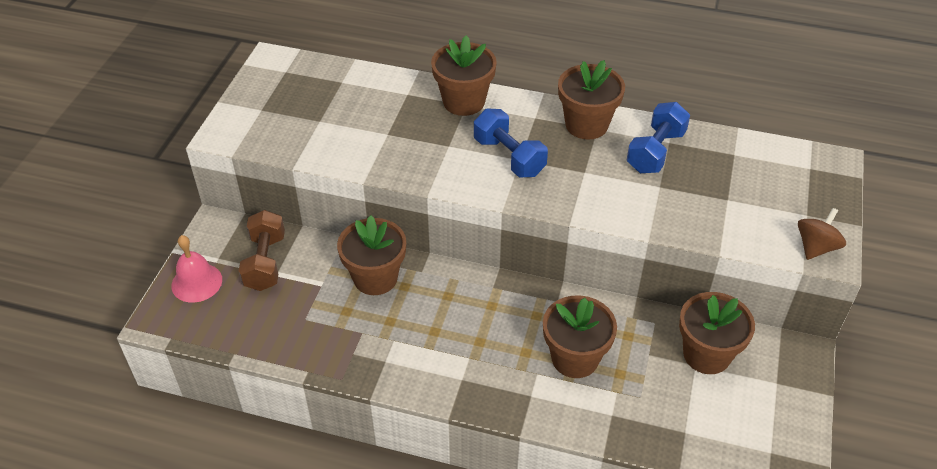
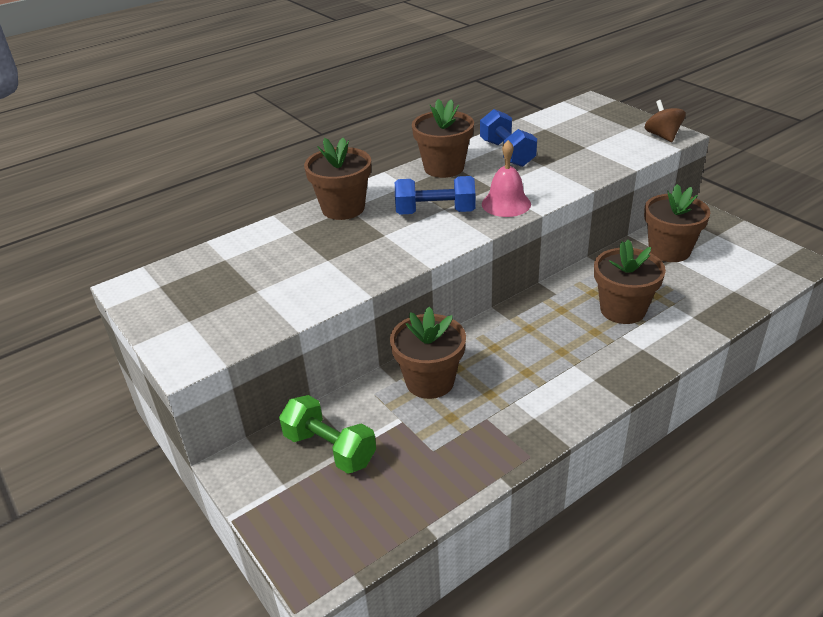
camera: 50 degrees left, 10 degrees down
pink bell [172,235,222,303] -> pink bell moved to [482,140,531,217]
brown dumbbell [239,210,285,291] -> green dumbbell [279,395,376,474]

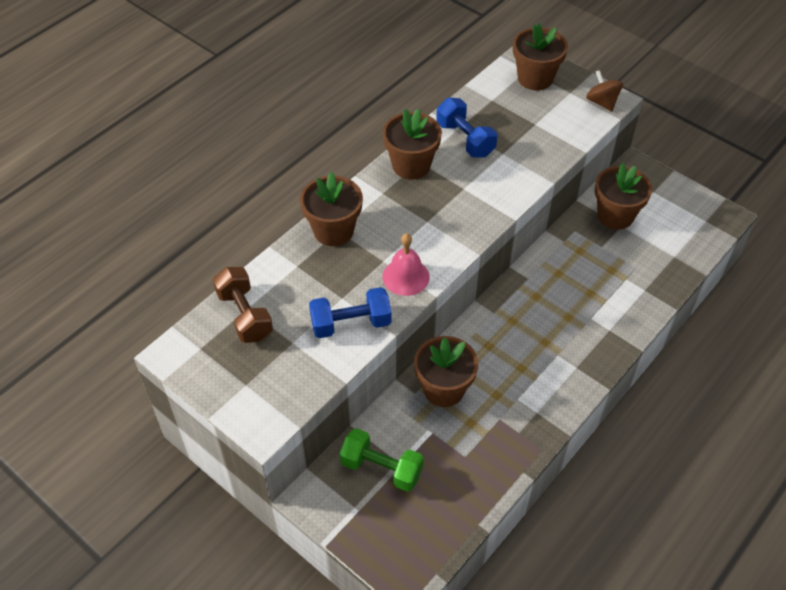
camera: 15 degrees left, 15 degrees up
blue dumbbell [395,176,475,215] -> blue dumbbell moved to [309,287,392,338]
pink bell [482,140,531,217] -> pink bell moved to [383,234,430,296]
brown flower pot [594,240,666,324] -> brown flower pot moved to [513,23,568,90]
none -> brown dumbbell [213,267,273,343]

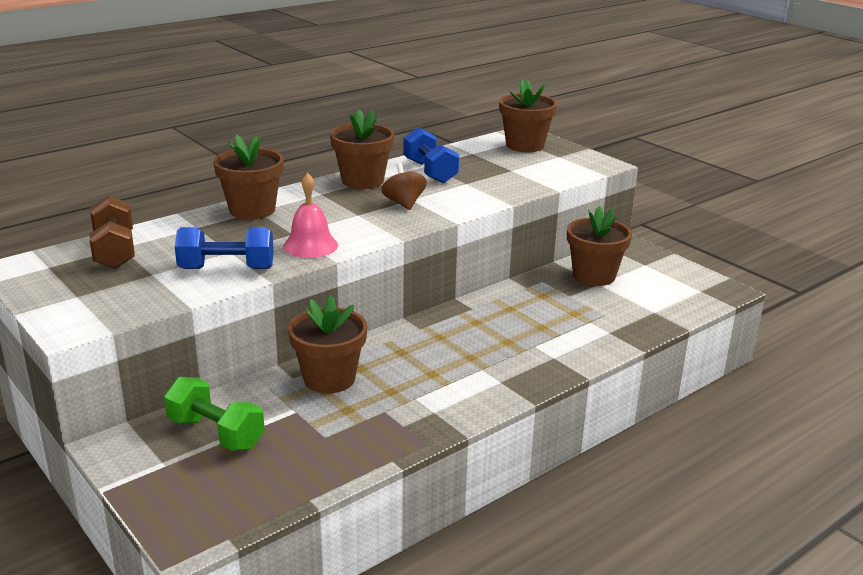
camera: 10 degrees right, 25 degrees down
brown spinning top [586,70,623,112] -> brown spinning top moved to [381,163,427,210]

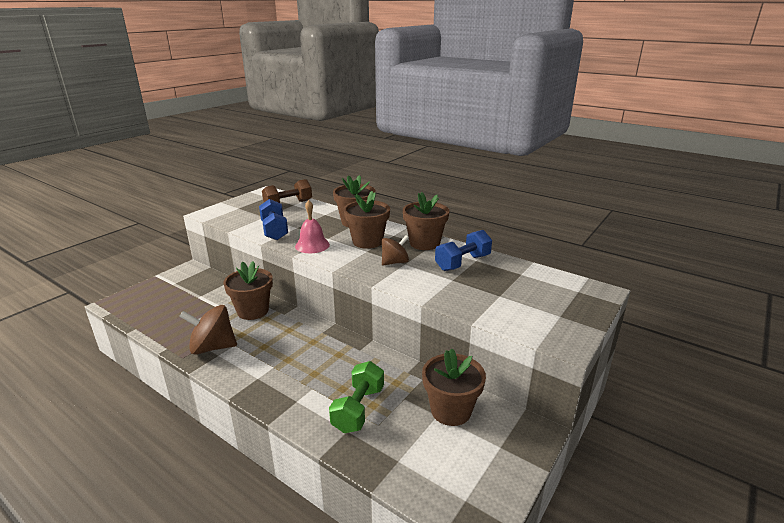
camera: 75 degrees right, 0 degrees up
green dumbbell [164,377,265,451] -> green dumbbell moved to [329,361,384,433]
brown flower pot [499,79,557,152] -> brown flower pot moved to [344,191,390,249]
none -> brown spinning top [179,305,237,355]

